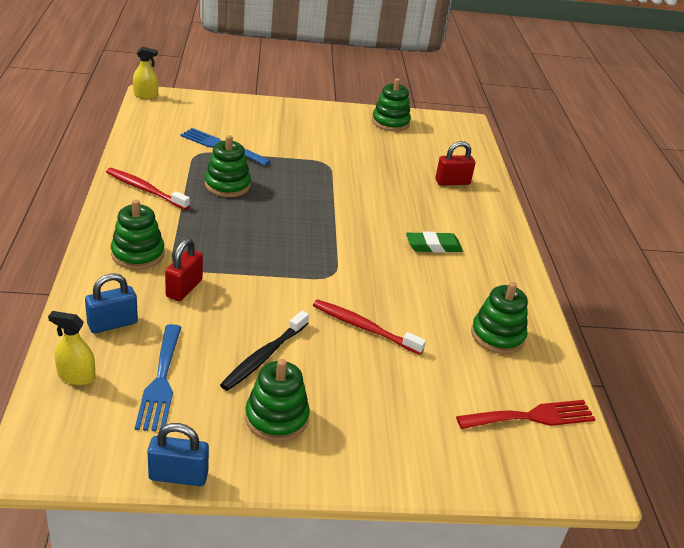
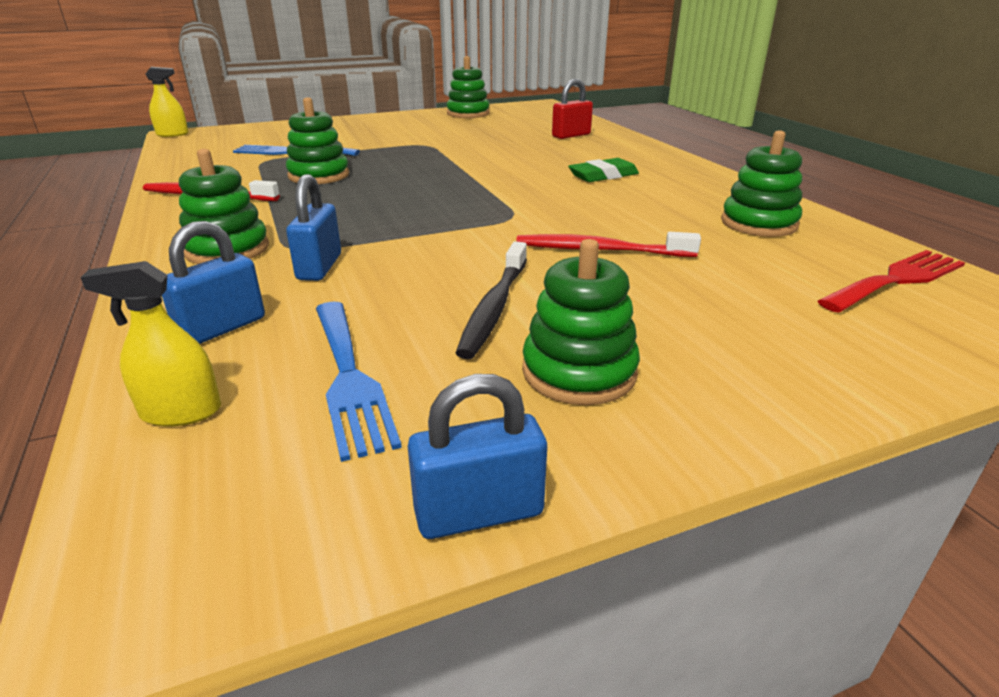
camera: 15 degrees left, 5 degrees down
red padlock [165,239,203,301] -> blue padlock [286,174,341,281]

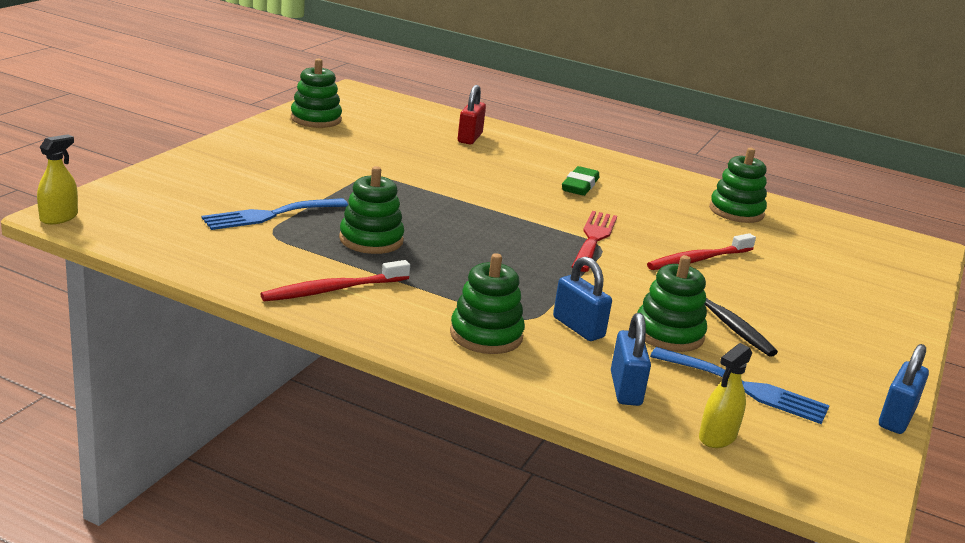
camera: 45 degrees left, 5 degrees down
green stacking toy [522,239,640,405] -> green stacking toy moved to [637,255,707,352]
red fork [818,250,965,313] -> red fork moved to [572,211,617,272]

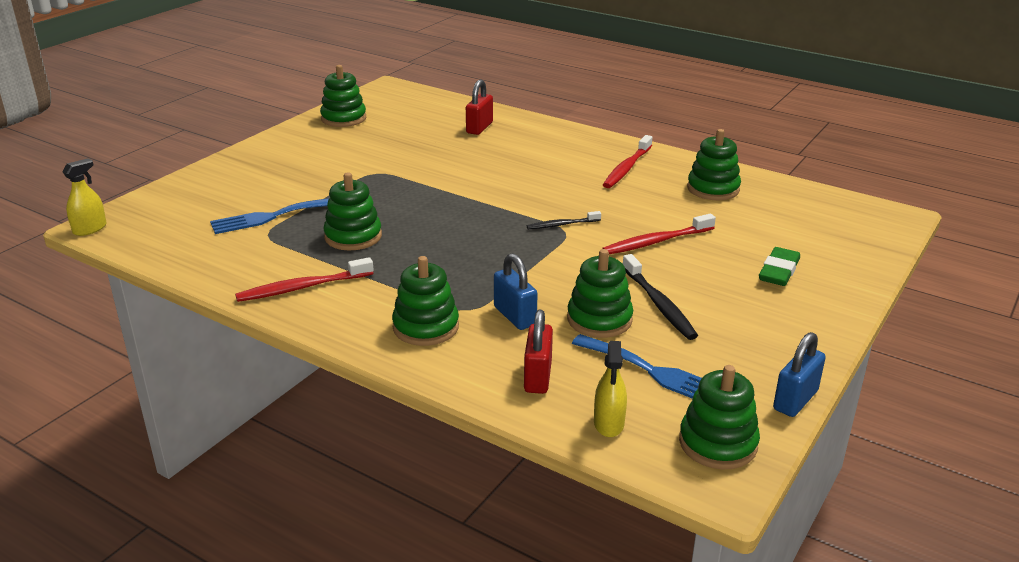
camera: 10 degrees right, 5 degrees up
green eraser [562,166,599,196] -> green eraser moved to [759,247,800,286]
red fork [572,211,617,272] -> black toothbrush [527,211,601,229]
blue padlock [611,313,651,406] -> red padlock [524,310,553,394]
yellow spray bottle [699,343,752,448] -> yellow spray bottle turned 45 degrees counterclockwise [594,341,627,437]
none -> red toothbrush [603,135,652,188]
none -> green stacking toy [679,365,760,469]

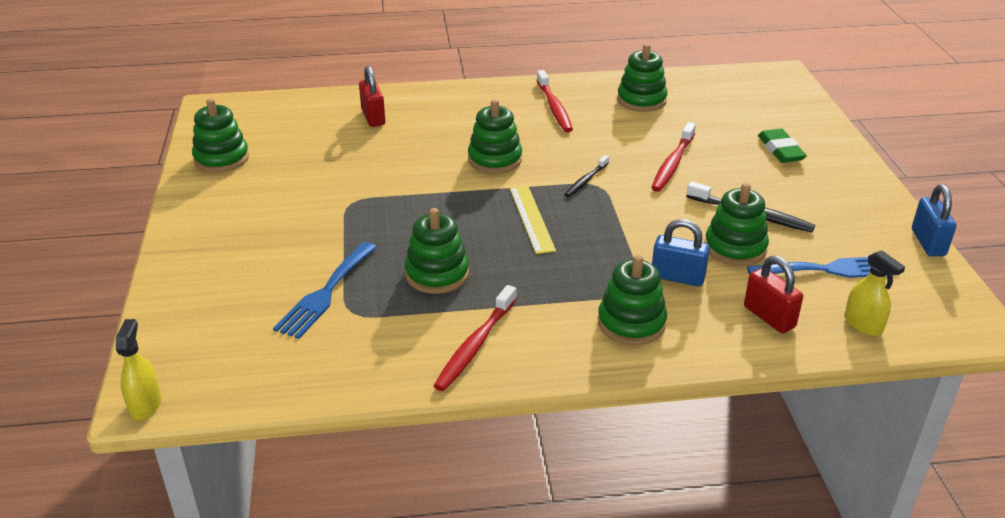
camera: 40 degrees left, 5 degrees up
green stacking toy [679,365,760,469] -> green stacking toy moved to [468,99,522,174]
none -> yellow ruler [510,185,556,254]

